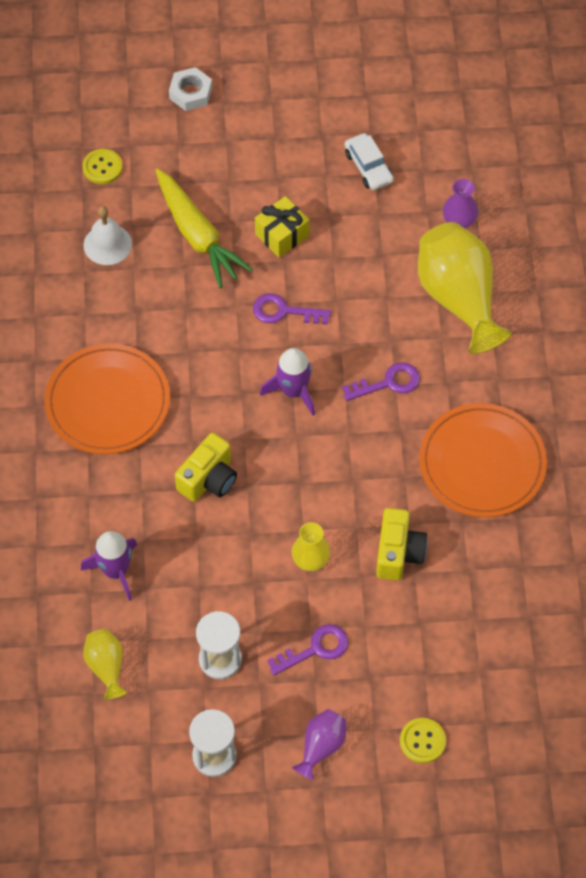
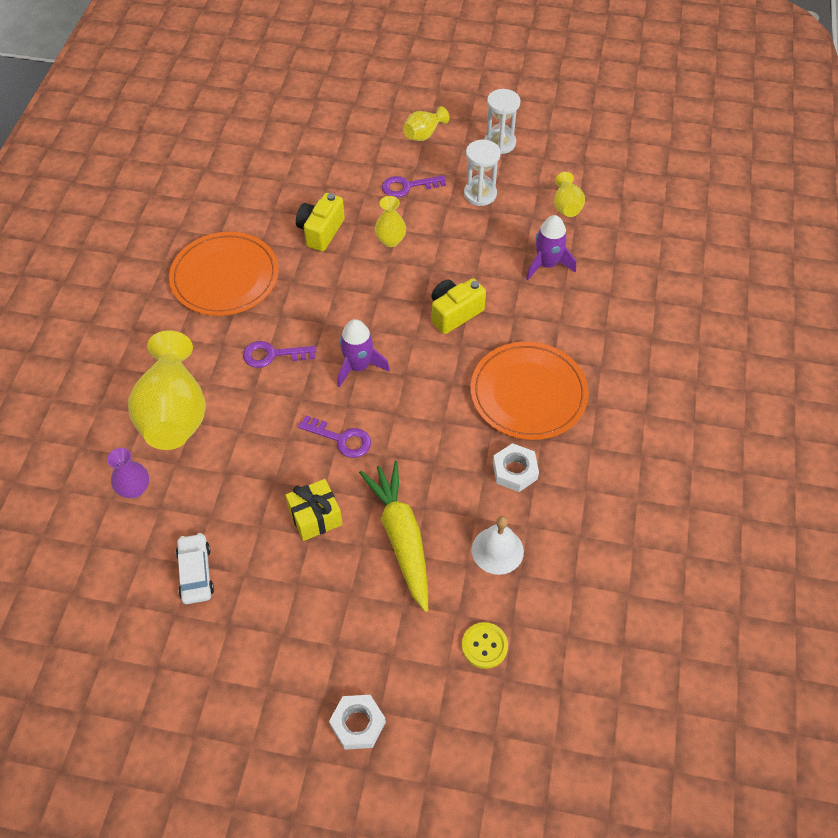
camera: 165 degrees left, 5 degrees down
purple vase [292,709,346,780] -> yellow vase [403,106,449,141]
yellow button [400,718,446,763] -> none
none -> white nut [493,443,539,492]

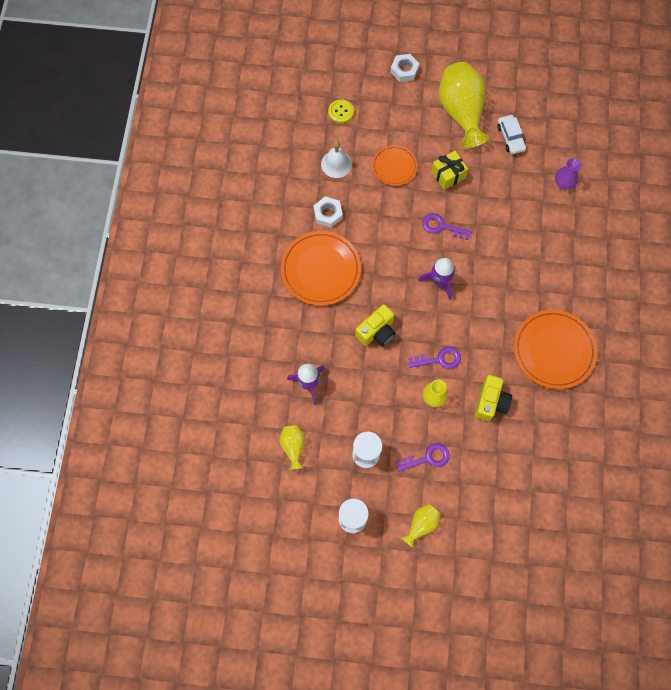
camera: 175 degrees right, 15 degrees up
yellow vase [128,330,206,450] -> yellow vase moved to [439,62,490,148]
purple key [243,341,316,368] -> purple key moved to [409,346,461,369]
yellow carrot [359,461,428,612] -> orange plate [372,145,417,186]

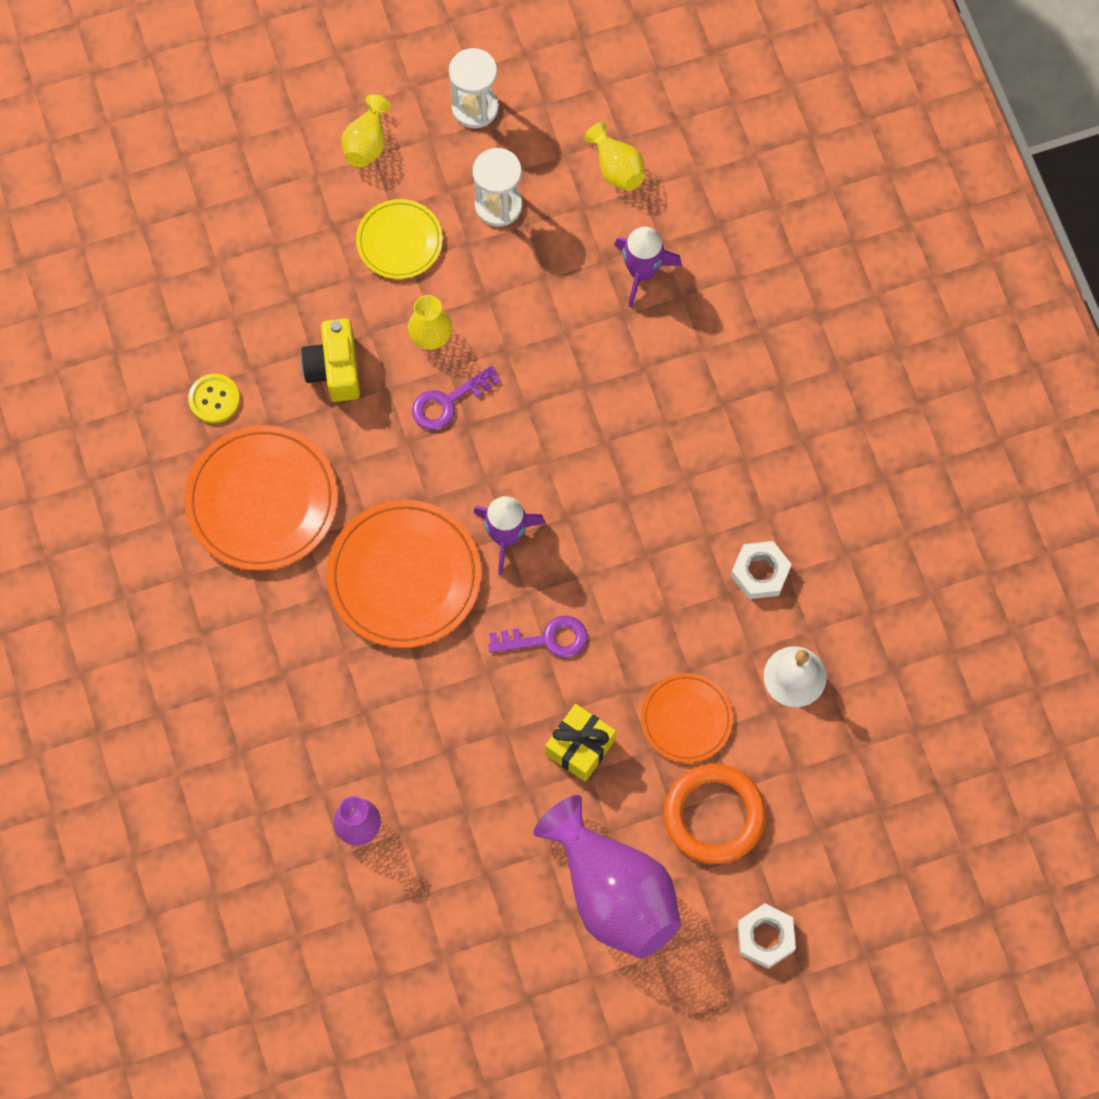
camera: 155 degrees right, 0 degrees up
orange plate [281,231,361,306] -> orange plate moved to [327,500,481,648]
yellow button [329,99,354,123] -> yellow button moved to [188,374,240,423]
yellow camera [355,304,396,346] -> none
purple key [396,443,450,472] -> yellow plate [356,199,443,279]
yellow vase [439,62,490,148] -> purple vase [533,795,681,958]
white car [497,115,526,154] -> none
none -> orange ring [664,764,766,864]

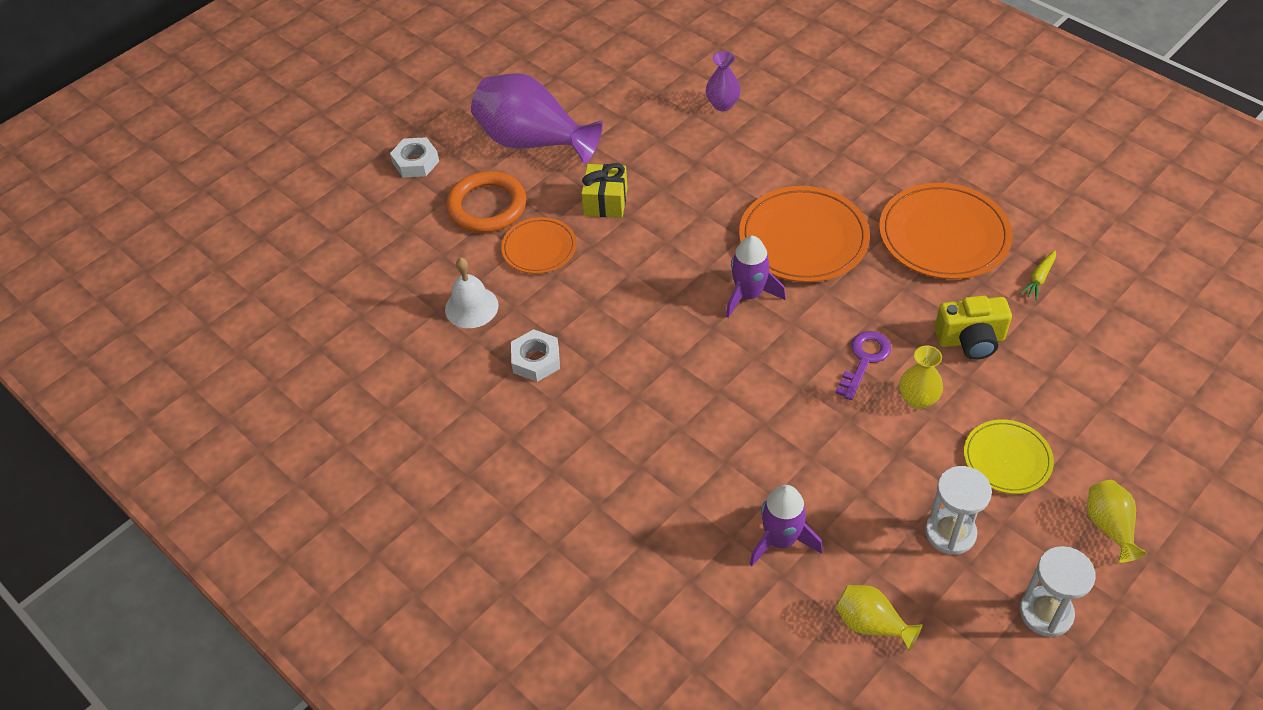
camera: 155 degrees right, 20 degrees down
yellow button [188,374,240,423] -> yellow carrot [1020,250,1056,300]
yellow camera [301,318,360,402] -> yellow camera turned 120 degrees clockwise [934,296,1012,360]
purple key [488,615,587,658] -> none

